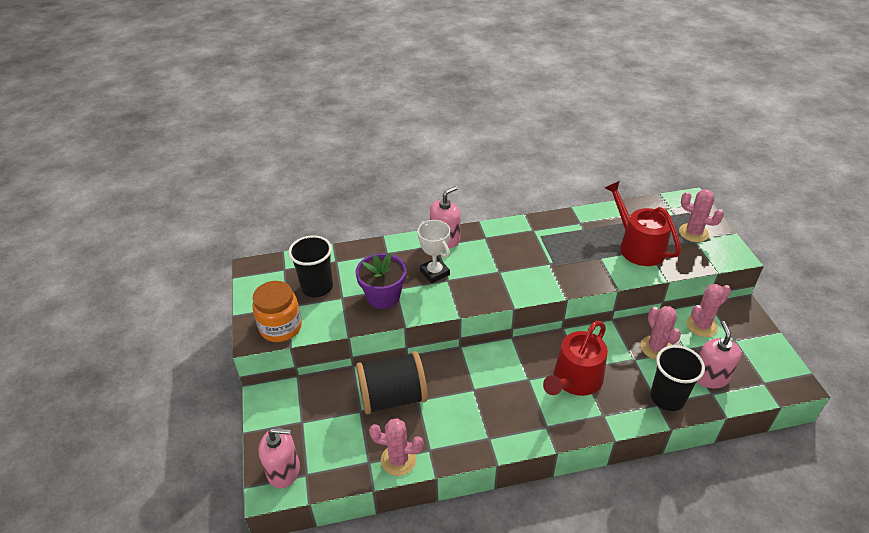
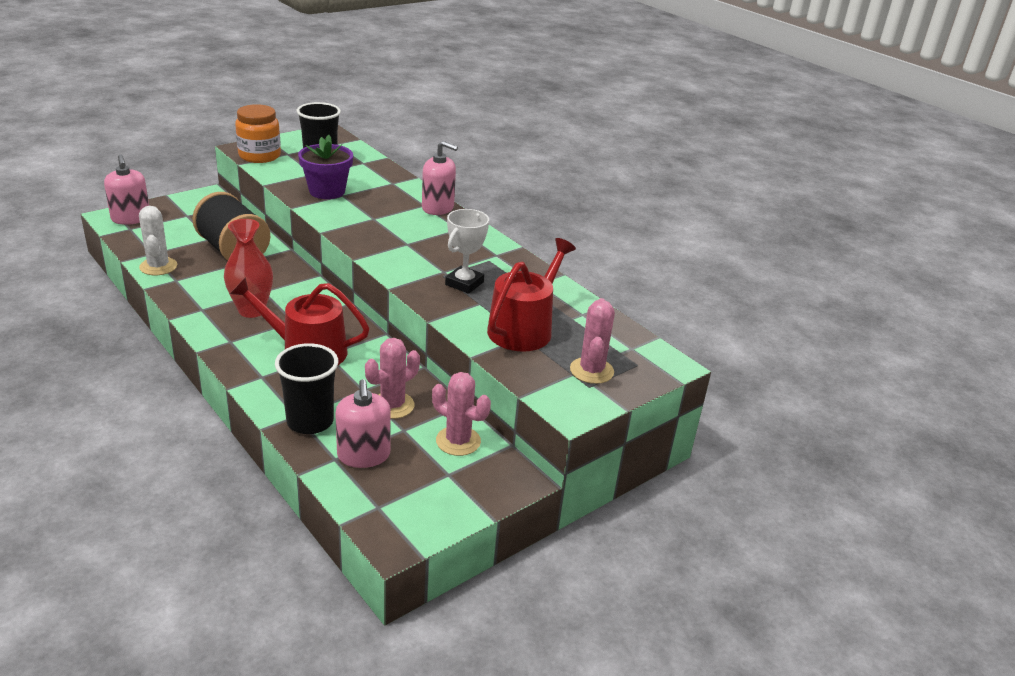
camera: 60 degrees right, 10 degrees down
pink cactus [369,418,423,476] -> white cactus [139,206,177,275]
white trophy [418,220,450,283] -> white trophy moved to [445,209,489,294]
pink soap dispenser [697,321,742,388] -> pink soap dispenser turned 105 degrees clockwise [335,379,391,468]
none -> red vase [224,219,273,318]

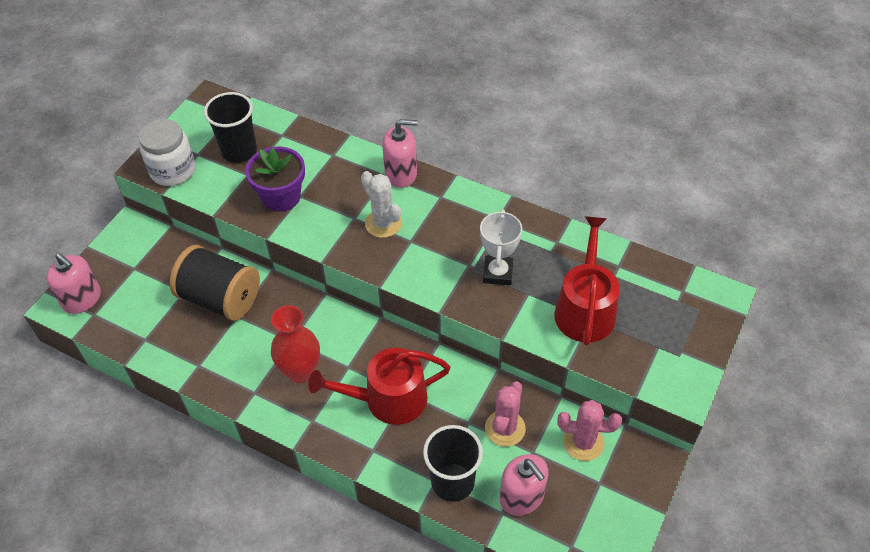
camera: 20 degrees left, 20 degrees up
white cactus [139,206,177,275] -> white cactus moved to [361,171,402,238]
orange jar [235,104,281,163] -> white jar [139,119,195,186]
pink cactus [570,298,615,384] -> none

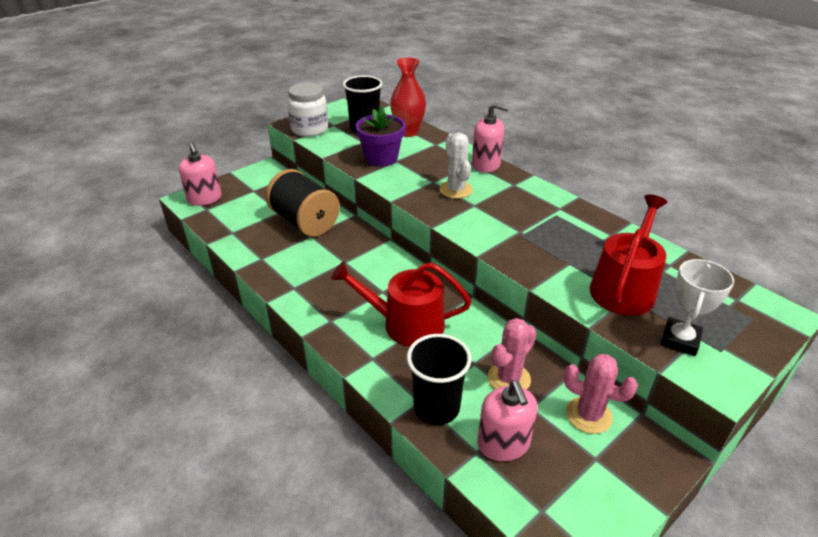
camera: 20 degrees right, 15 degrees down
red vase [271,305,320,383] -> red vase moved to [390,57,426,137]
white trophy [480,209,522,285] -> white trophy moved to [661,259,734,356]

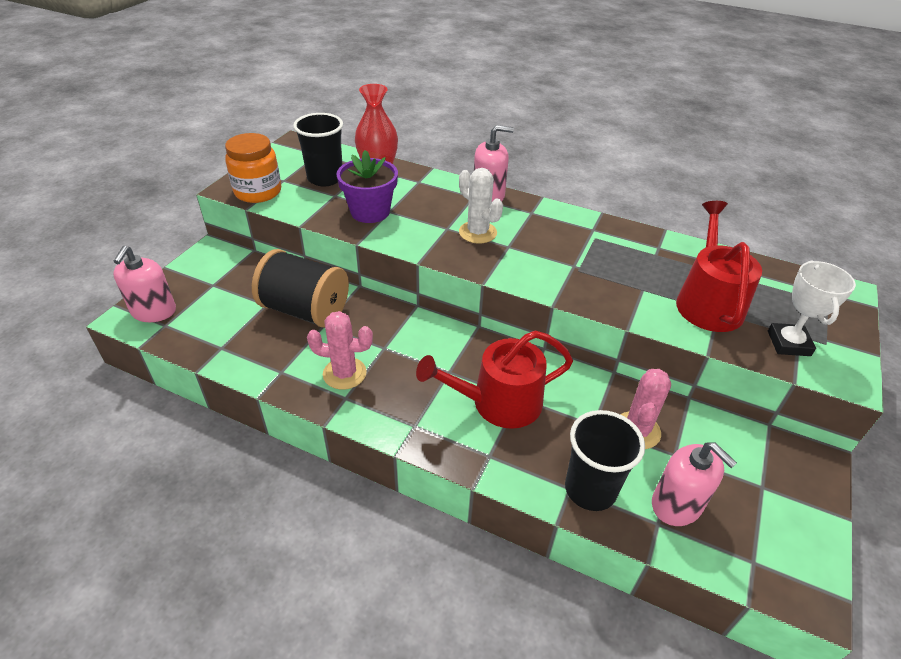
camera: 25 degrees left, 5 degrees up
pink soap dispenser [179,143,222,206] -> pink soap dispenser turned 60 degrees clockwise [113,246,176,322]
white jar [287,83,328,137] -> orange jar [225,133,281,203]
pink cactus [563,354,638,434] -> pink cactus moved to [307,311,373,390]

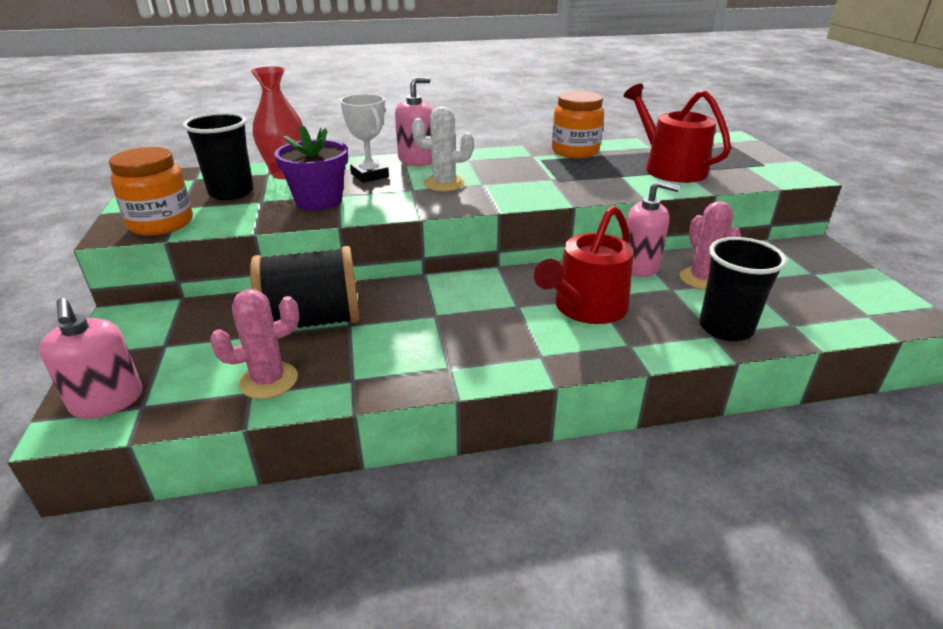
camera: 35 degrees left, 10 degrees down
pink cactus [307,311,373,390] -> pink cactus moved to [210,289,299,399]
pink soap dispenser [652,442,737,526] -> pink soap dispenser moved to [626,180,680,277]
white trophy [768,260,856,356] -> white trophy moved to [340,94,389,183]
none -> orange jar [552,91,604,158]

